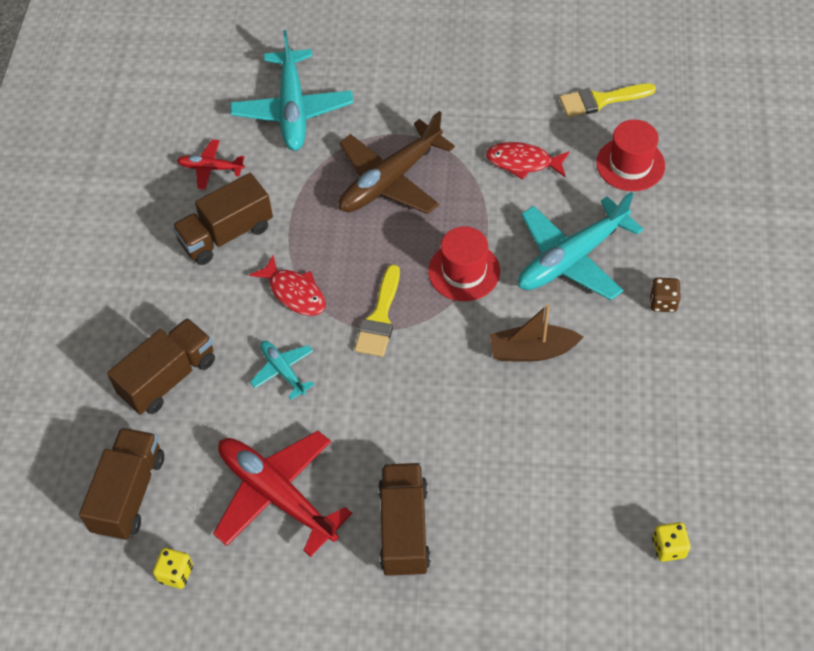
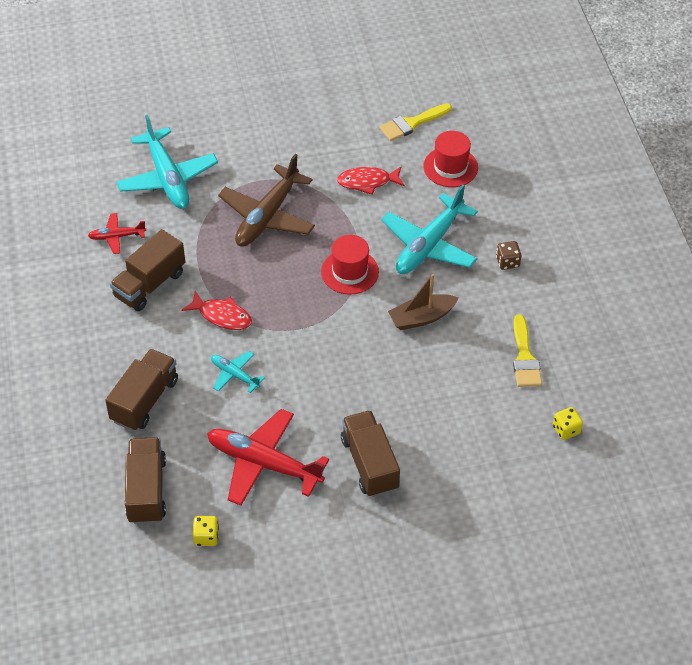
camera: 20 degrees left, 5 degrees down
yellow brush [354,265,400,357] -> yellow brush moved to [513,314,542,387]

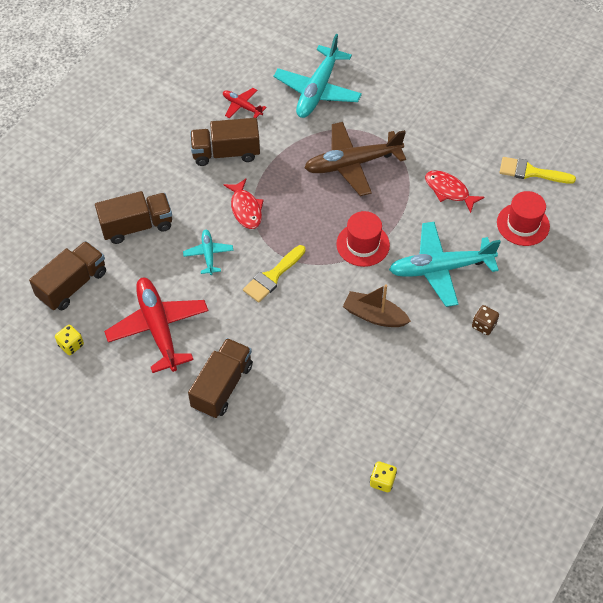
camera: 45 degrees right, 5 degrees up
yellow brush [513,314,542,387] -> yellow brush moved to [243,245,306,303]

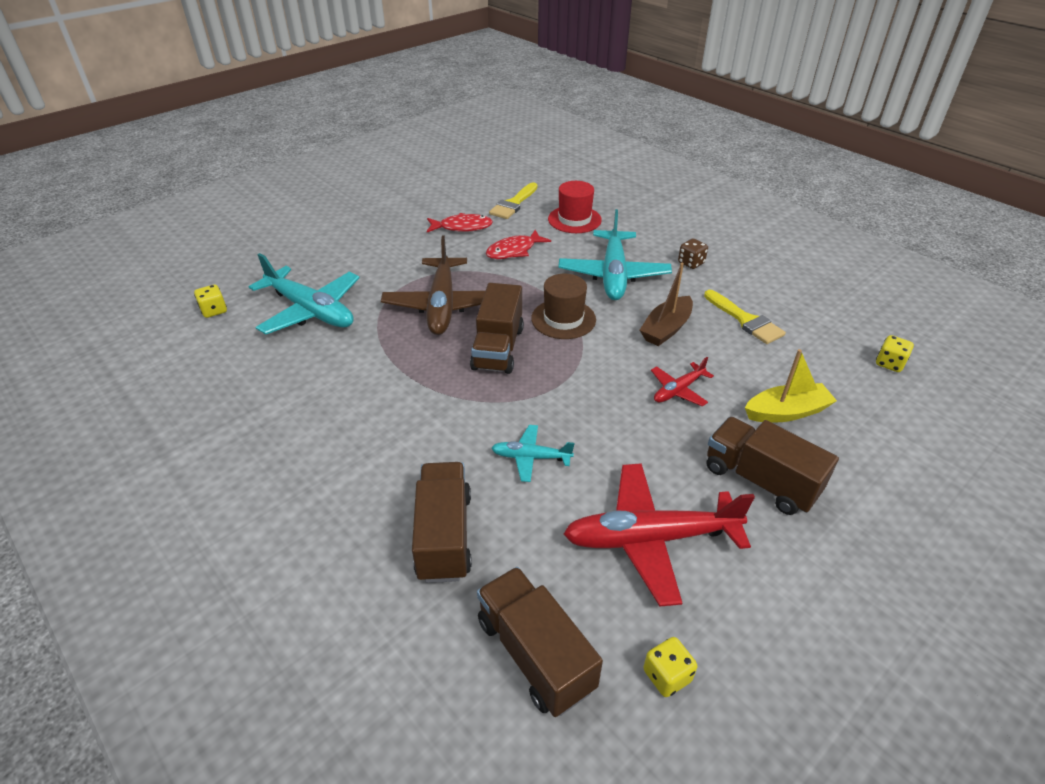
camera: 75 degrees left, 15 degrees down
brown truck [190,118,260,166] -> brown truck moved to [470,283,524,374]
red plane [223,88,267,118] -> red plane moved to [651,357,714,406]
red fish [223,178,264,229] -> red fish moved to [427,213,493,232]
yellow brush [243,245,306,303] -> yellow brush moved to [704,290,786,344]
red hat [336,211,390,267] -> brown hat [531,274,596,339]
none -> yellow dice [194,284,227,318]
none -> yellow boat [745,349,837,422]

